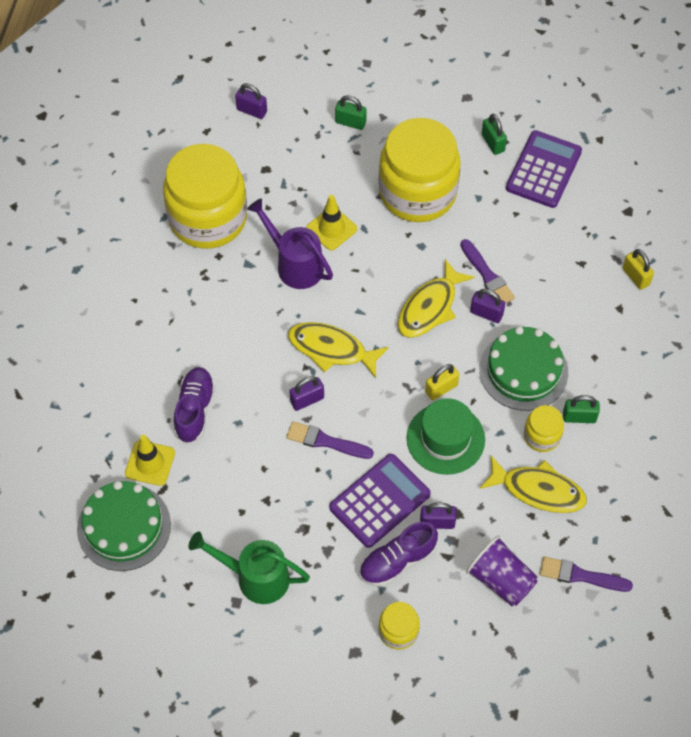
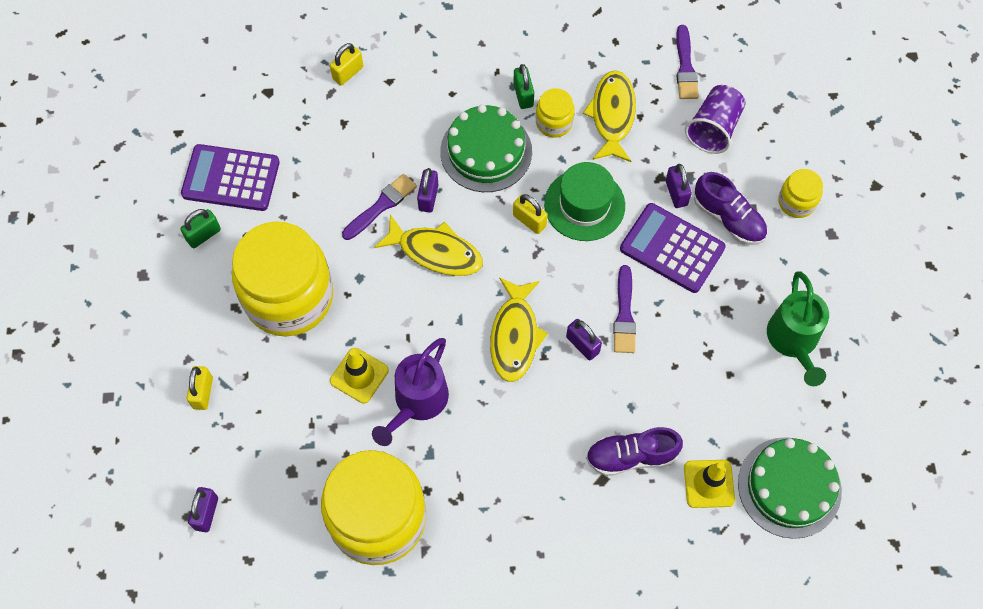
camera: 105 degrees left, 5 degrees up
green padlock [335,95,367,130] -> yellow padlock [187,366,213,410]

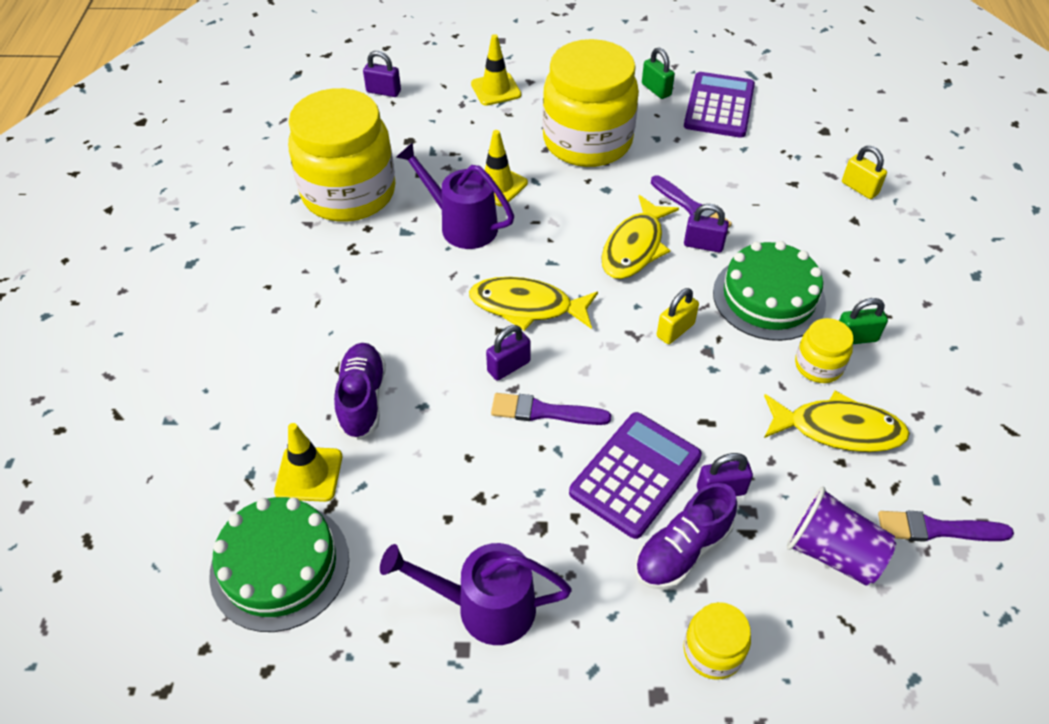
camera: 95 degrees right, 15 degrees down
yellow padlock [187,366,213,410] -> yellow traffic cone [471,34,521,106]
green hat [544,162,625,241] -> none
green watering can [767,271,829,386] -> purple watering can [380,543,572,645]

